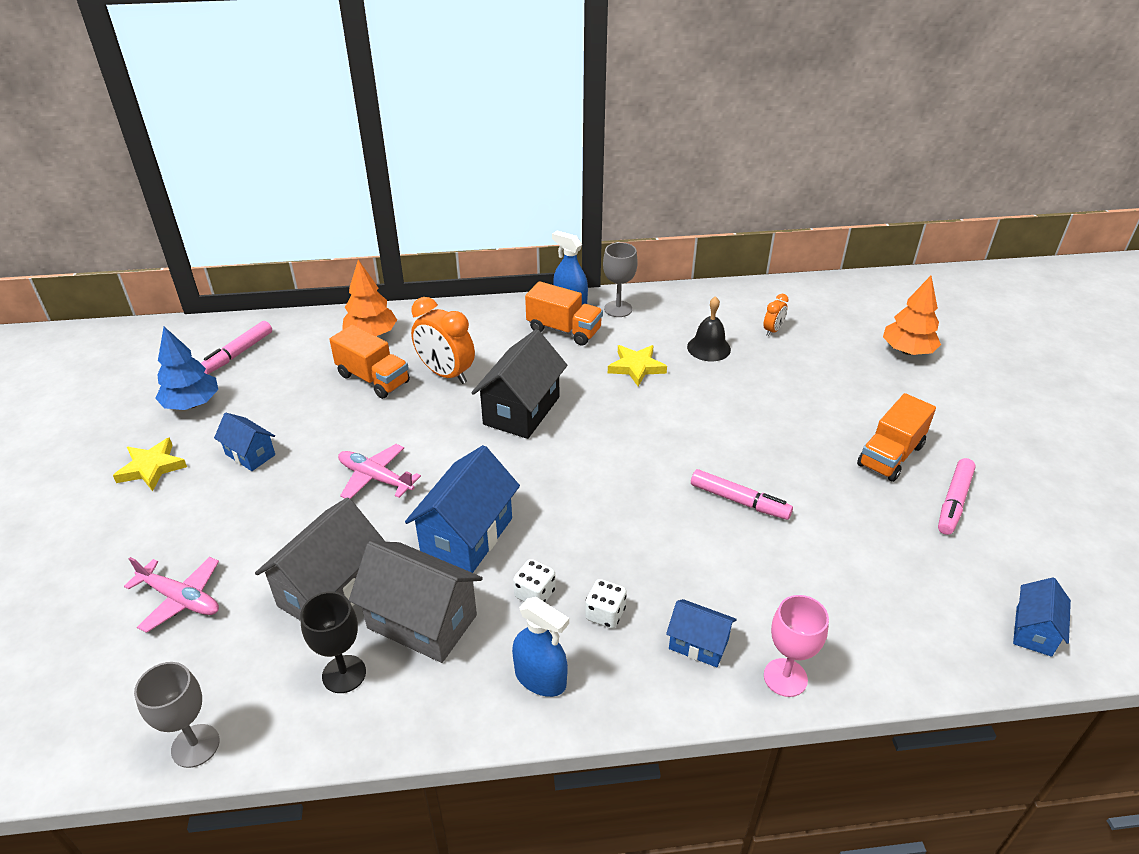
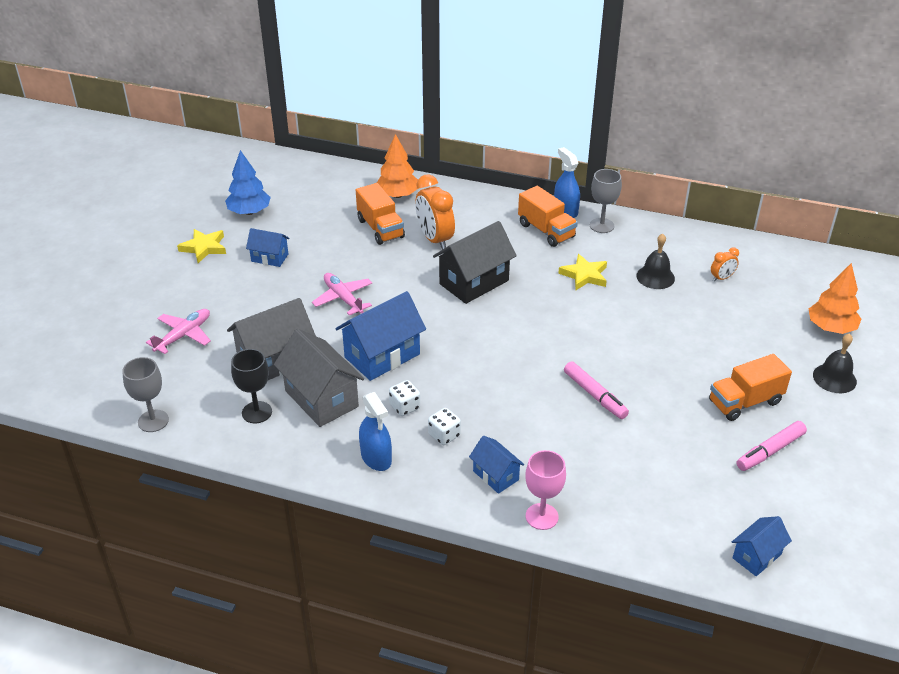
camera: 25 degrees right, 0 degrees up
pink plane [124,557,219,633] -> pink plane turned 105 degrees counterclockwise [146,309,211,354]
pink marker [201,321,272,374] -> none
blue house [214,413,275,471] -> blue house turned 45 degrees counterclockwise [246,228,290,267]
none -> black bell [813,333,857,393]

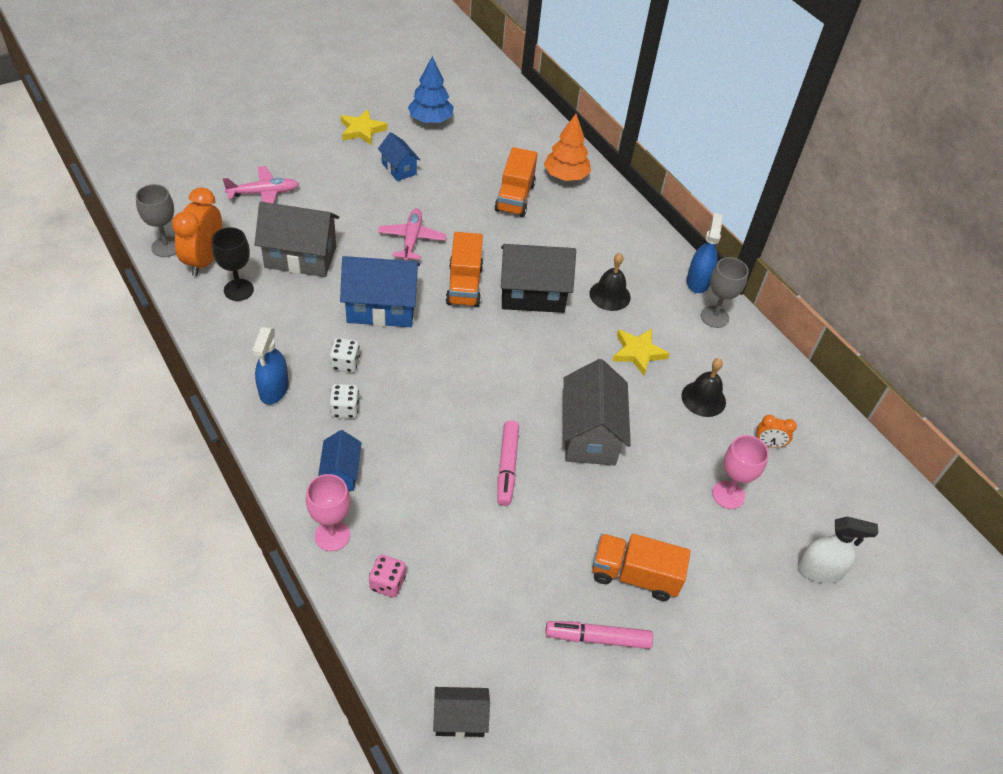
camera: 35 degrees right, 10 degrees up
grey house [274,329,364,427] -> grey house moved to [563,359,631,465]
orange clock [415,174,455,250] -> orange clock moved to [172,187,222,276]
orange truck [518,186,578,247] -> orange truck moved to [446,232,483,307]
blue house [732,516,792,576] -> black house [433,687,490,737]
orange tree [809,263,861,334] -> white spray bottle [797,516,878,584]
black bell [813,333,857,393] -> black bell moved to [590,253,631,311]
none -> pink dice [369,555,406,597]
none -> pink goblet [712,435,769,509]

